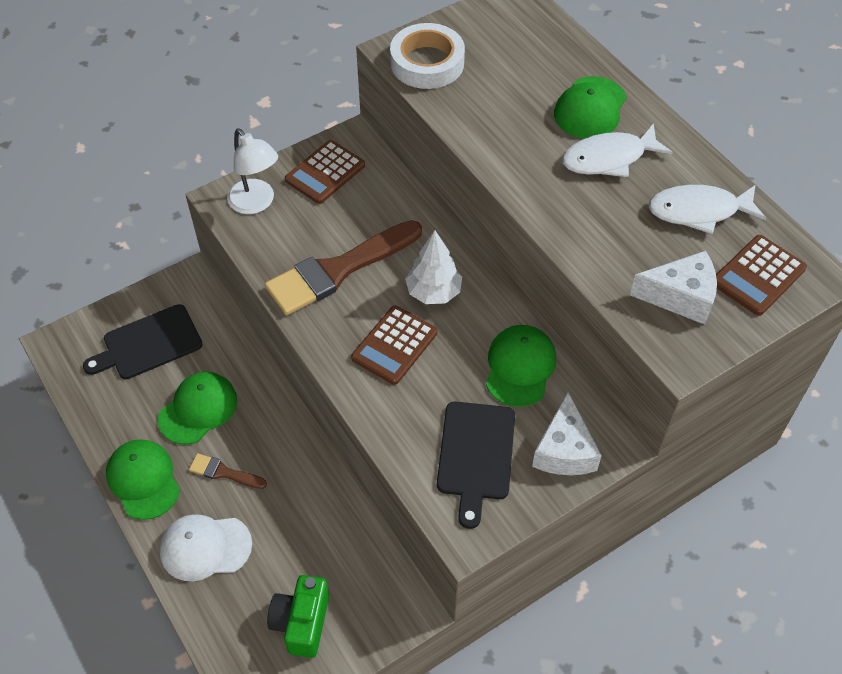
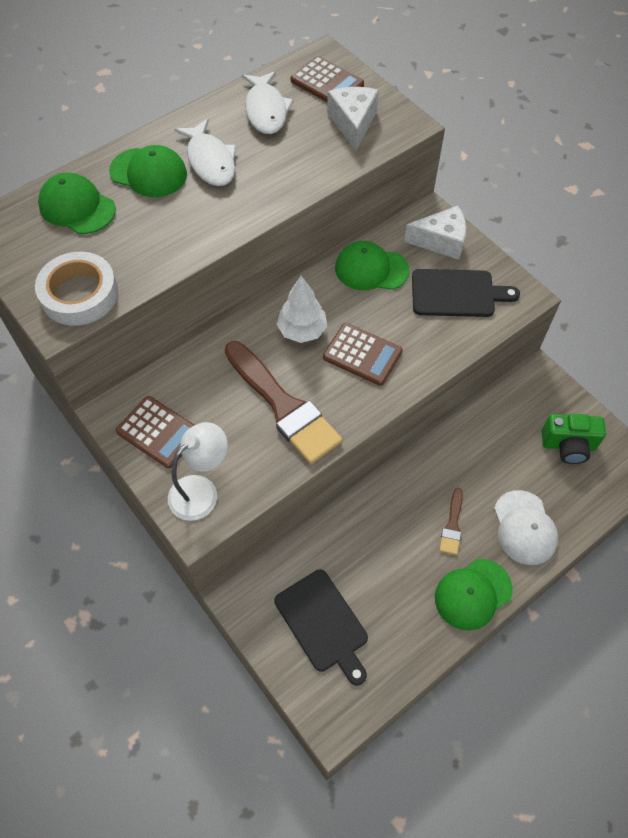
camera: 95 degrees left, 5 degrees up
green cap [158,372,237,444] -> green cap moved to [38,172,116,234]

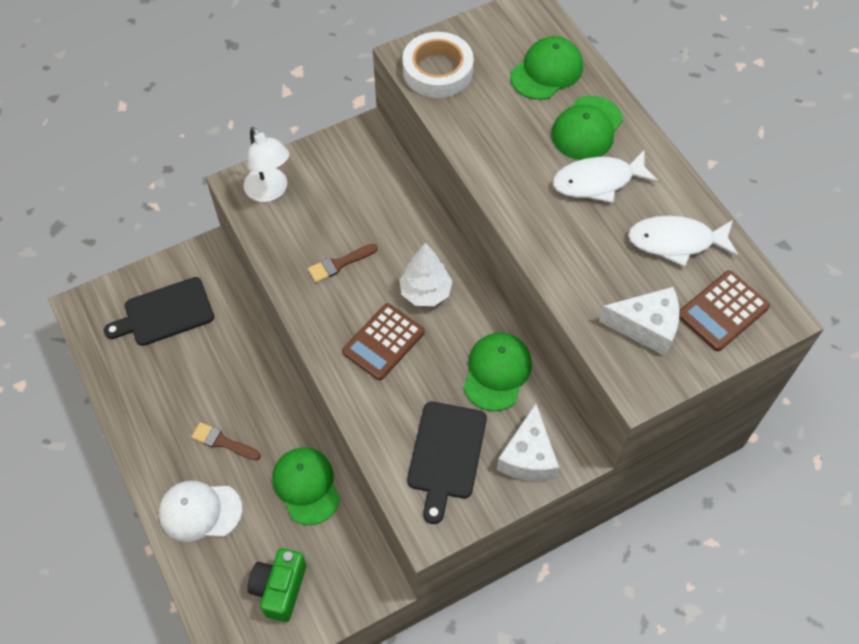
camera: 100 degrees right, 0 degrees up
brown calculator [116,396,194,468] -> none
brown brush [225,341,343,464] -> brown brush [308,244,378,283], size x0.46
green cap [435,559,513,631] -> green cap moved to [273,448,340,525]

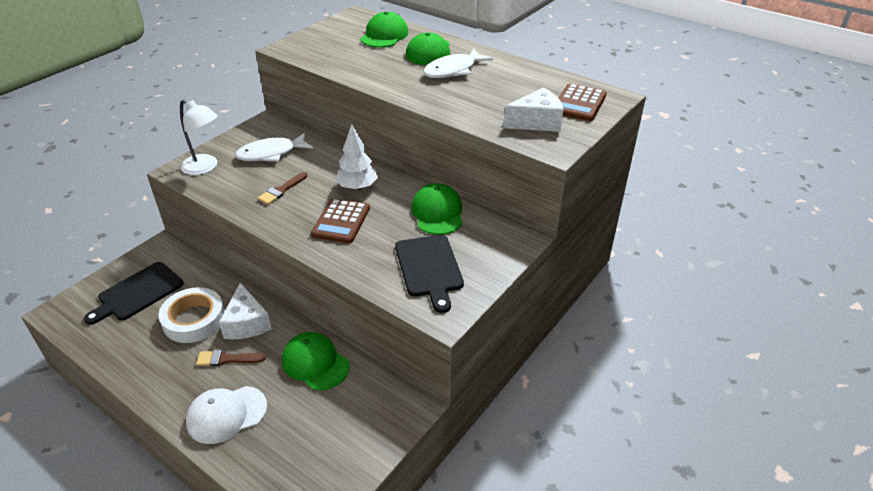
camera: 25 degrees left, 20 degrees down
green camera [247,548,306,622] -> none
white tape [402,32,474,98] -> white tape moved to [159,287,225,343]
white cheese [497,404,559,481] -> white cheese moved to [219,283,272,340]
white fish [628,216,738,267] -> white fish moved to [235,133,313,162]

